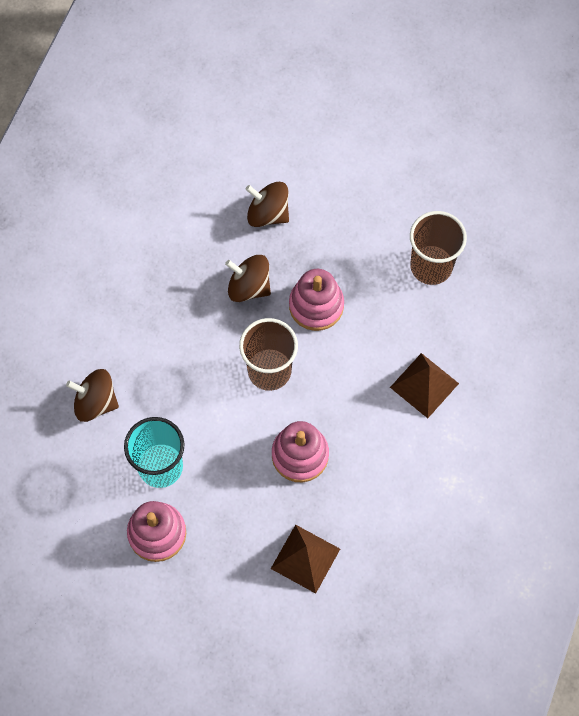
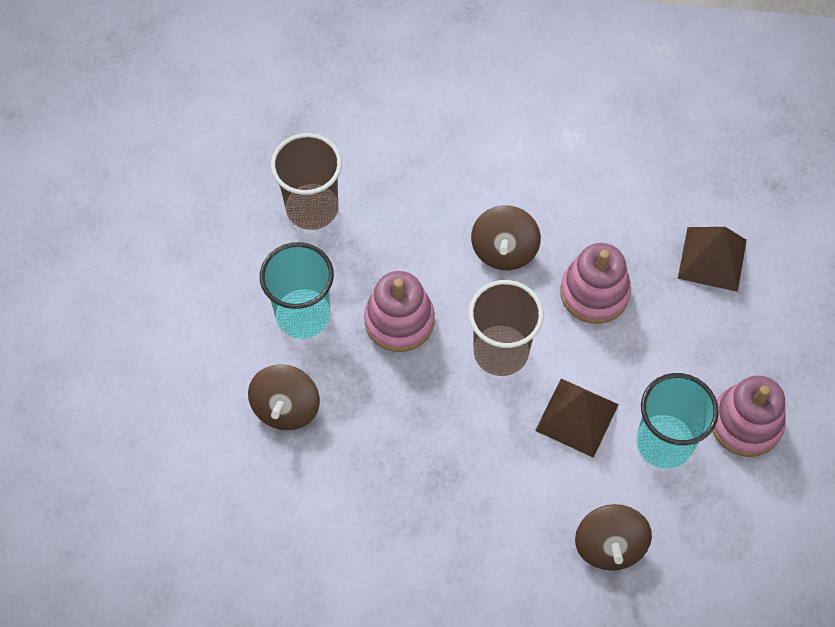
camera: 105 degrees left, 5 degrees down
brown spinning top [225,255,271,302] -> brown spinning top moved to [471,205,541,270]
brown pyramid [390,353,459,418] -> brown pyramid moved to [535,379,619,458]
none -> turquoise cup [260,242,334,339]

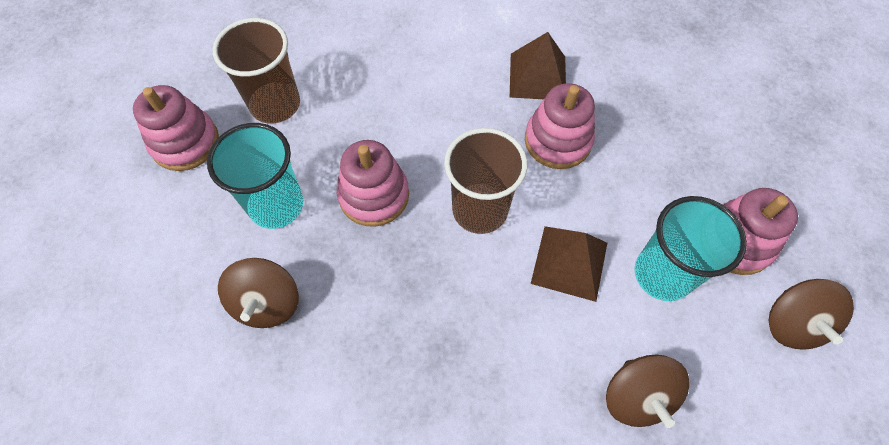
camera: 10 degrees left, 0 degrees up
brown spinning top [471,205,541,270] -> brown spinning top moved to [769,279,854,350]
brown pyramid [678,227,747,292] -> brown pyramid moved to [510,32,566,99]
none -> pink stacking toy [133,85,219,171]

